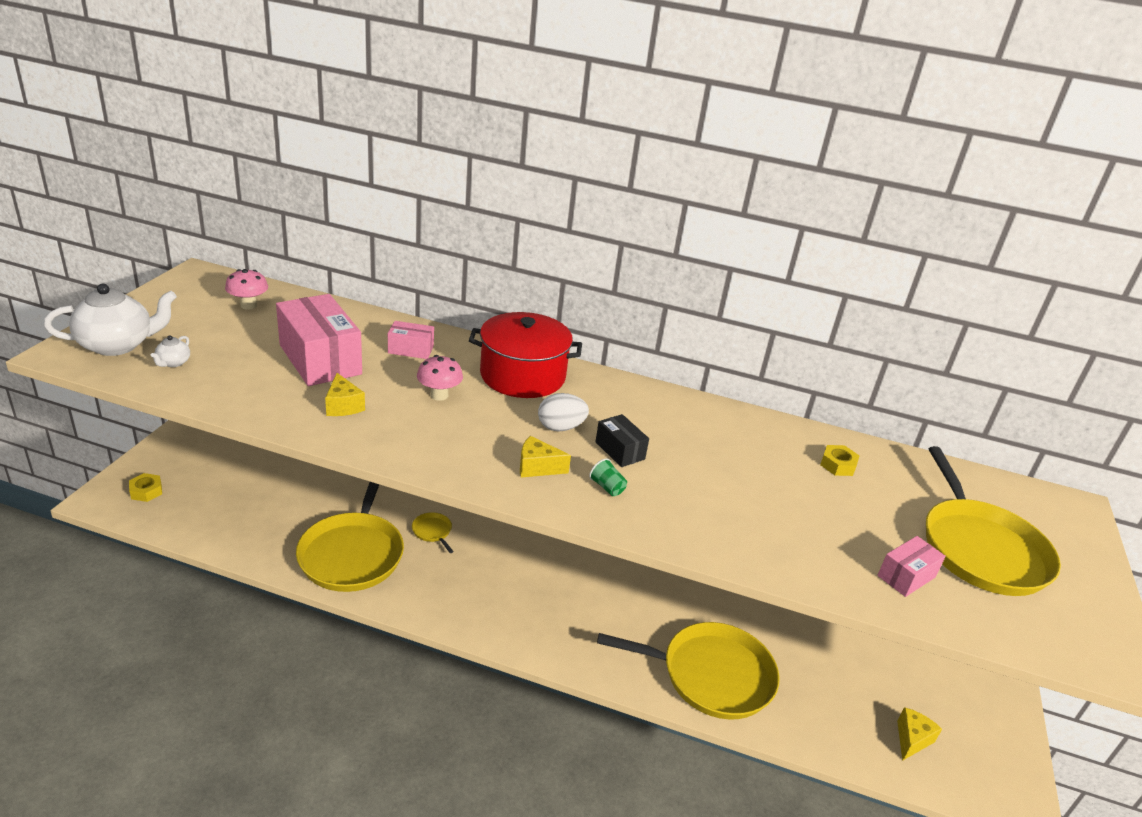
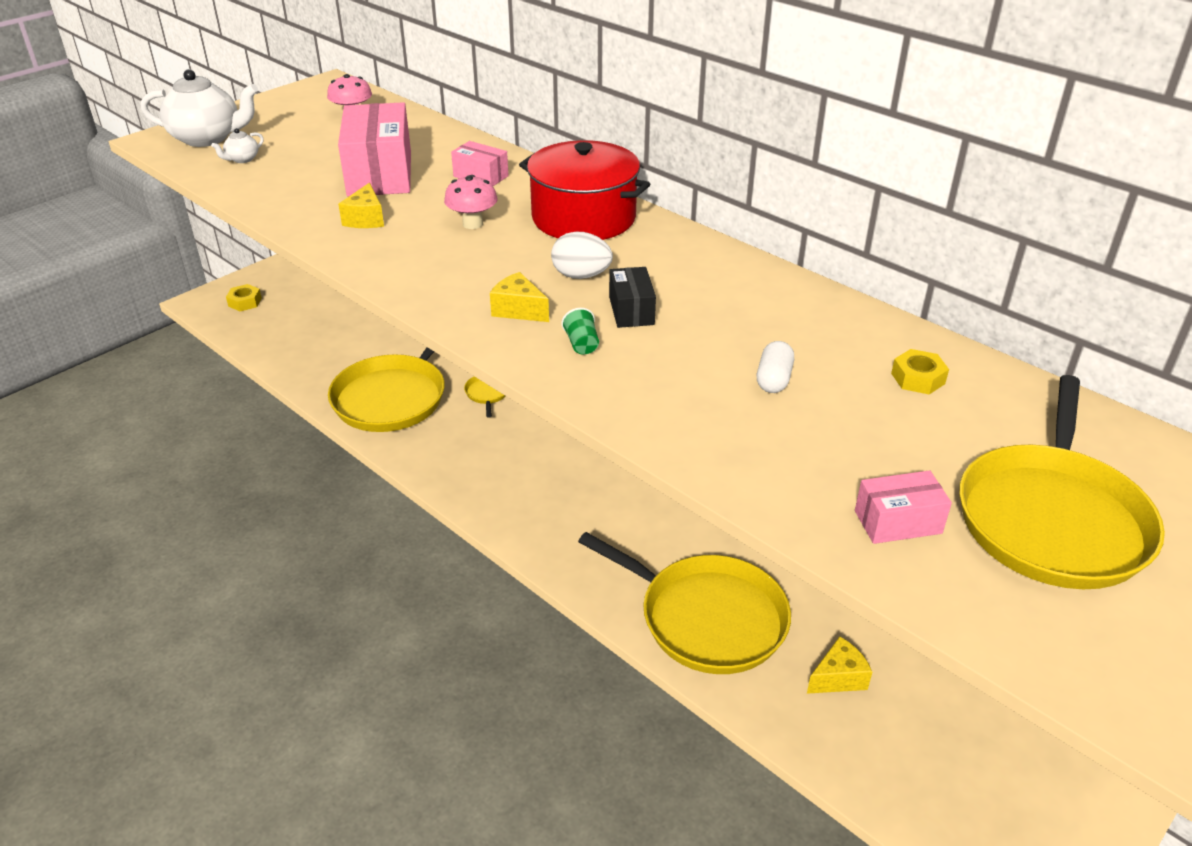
camera: 30 degrees right, 5 degrees up
yellow cheese [897,707,942,761] -> yellow cheese moved to [807,636,872,694]
none -> white capsule [757,341,794,393]

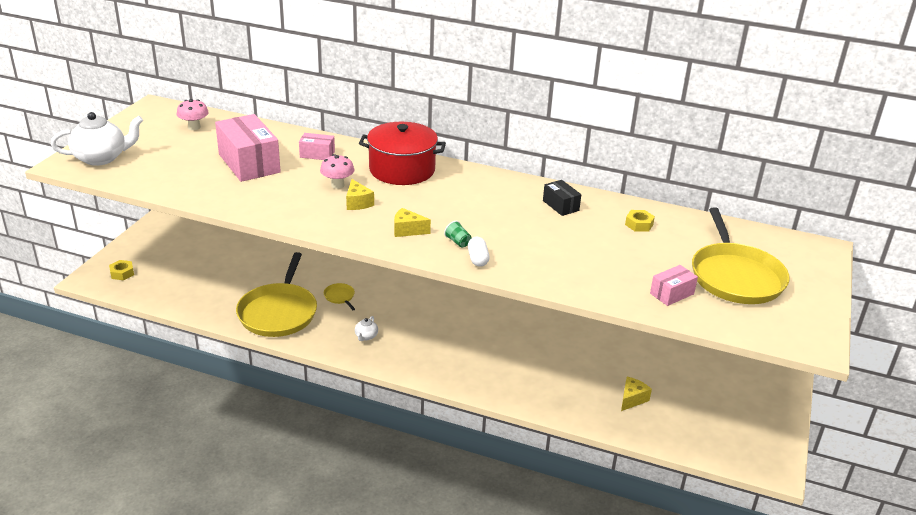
camera: 25 degrees left, 5 degrees down
white teapot [211,128,264,163] -> white teapot moved to [355,316,378,341]
yellow cheese [338,183,384,228] -> yellow cheese moved to [346,179,374,210]
white egg [551,232,613,279] -> none
yellow pan [578,532,791,674] -> none
black box [609,267,656,328] -> black box moved to [543,180,581,216]
white capsule [757,341,794,393] -> white capsule moved to [468,237,490,267]

